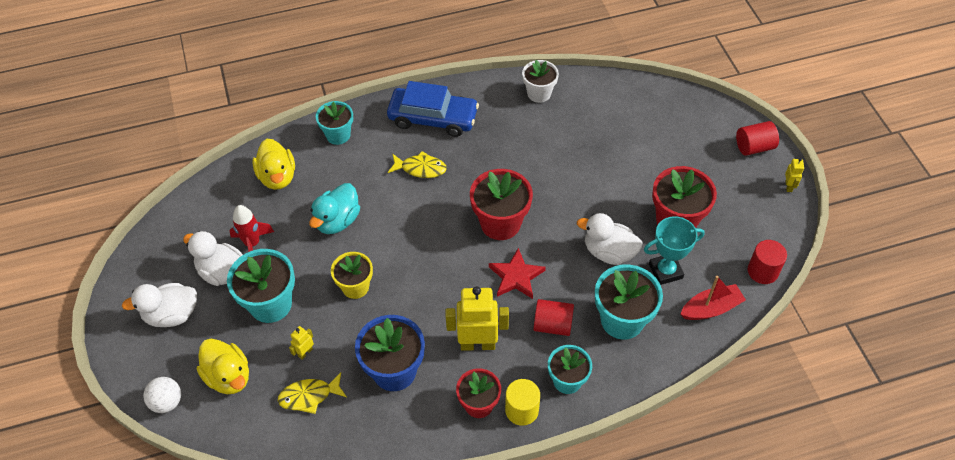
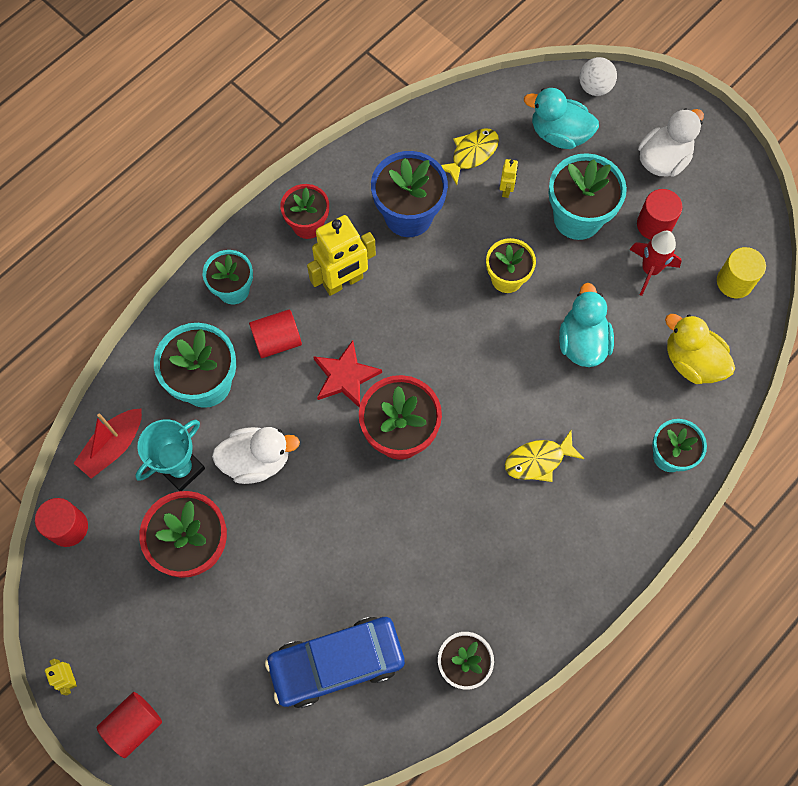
camera: 150 degrees right, 15 degrees up
white duck [183,231,243,286] -> red cylinder [637,189,682,240]
yellow duck [197,339,249,394] -> turquoise duck [524,88,599,149]
blue car [387,81,479,137] -> blue car moved to [265,617,405,708]
yellow cylinder [505,379,540,426] -> yellow cylinder moved to [717,247,766,298]

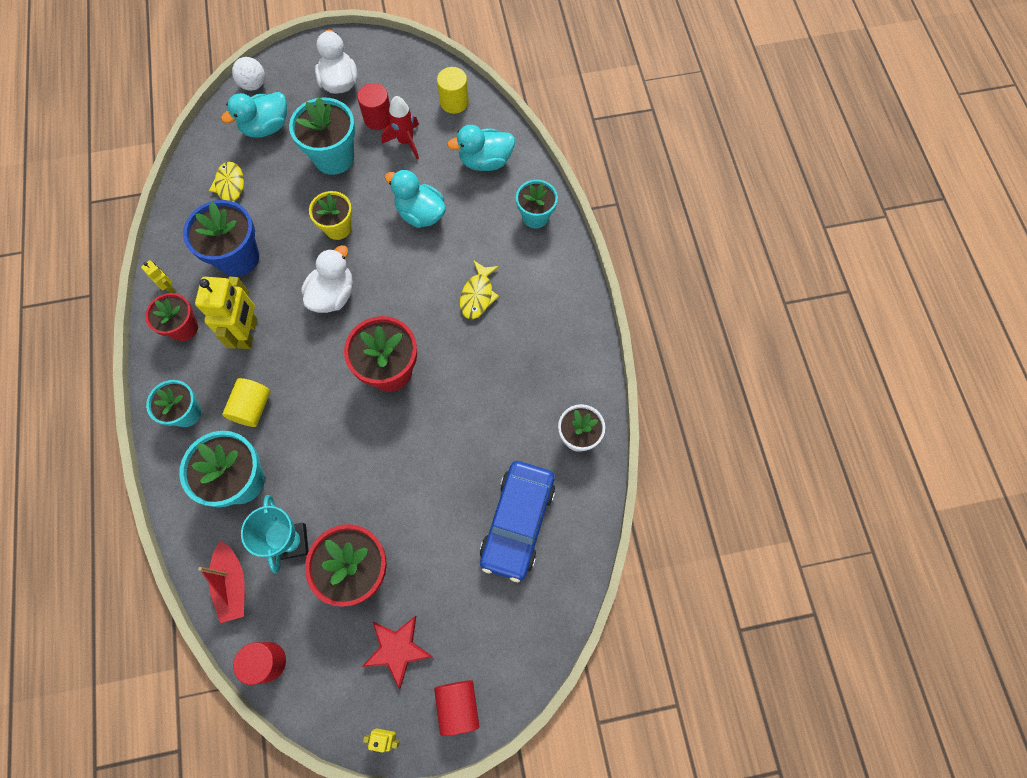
camera: 55 degrees left, 0 degrees up
white duck [212,427,300,484] -> white duck moved to [301,245,353,313]
red cylinder [249,310,302,358] -> yellow cylinder [222,378,271,427]
red star [313,340,382,408] -> red star moved to [362,616,433,689]
yellow robot [500,159,518,198] -> yellow robot moved to [141,260,175,293]
yellow duck [665,314,735,384] -> turquoise duck [447,125,515,171]

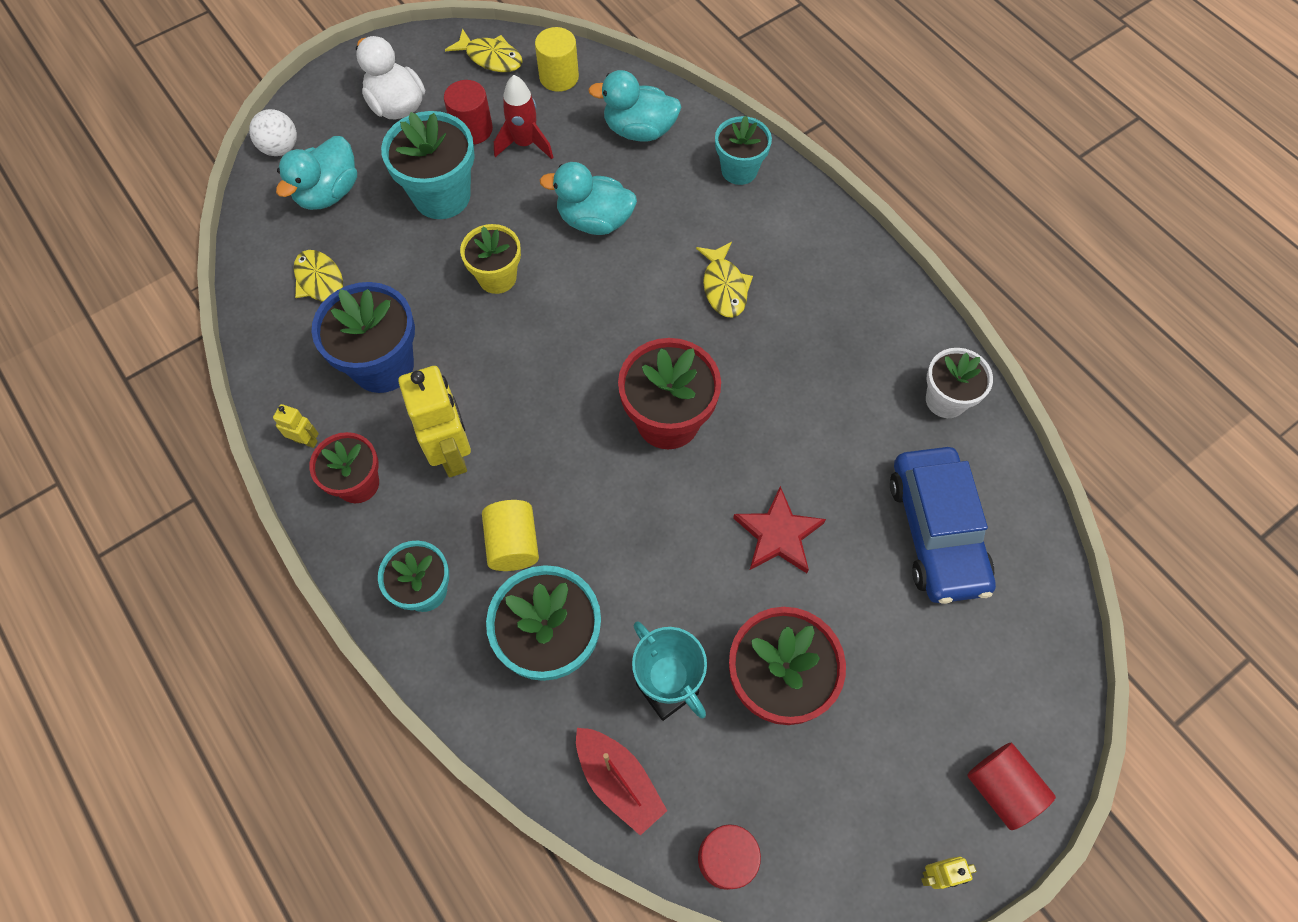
camera: 25 degrees left, 5 degrees down
white duck [301,245,353,313] -> none
red star [362,616,433,689] -> red star moved to [733,486,826,573]
turquoise duck [447,125,515,171] -> turquoise duck turned 45 degrees clockwise [588,70,682,142]
none -> yellow fish [445,28,523,72]

